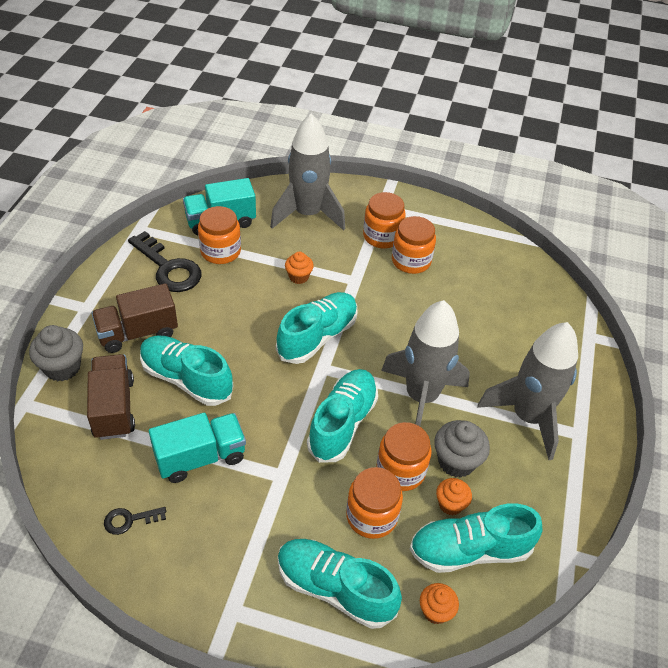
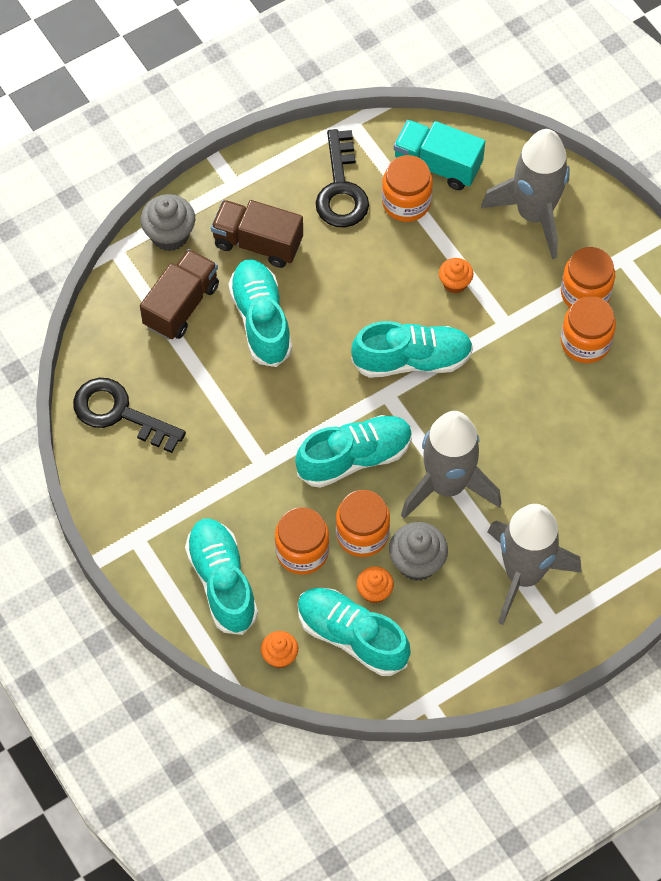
camera: 45 degrees right, 15 degrees up
black key [104,507,166,535] -> black key [73,378,186,453], size x2.01
turquoise truck [149,413,246,483] -> none

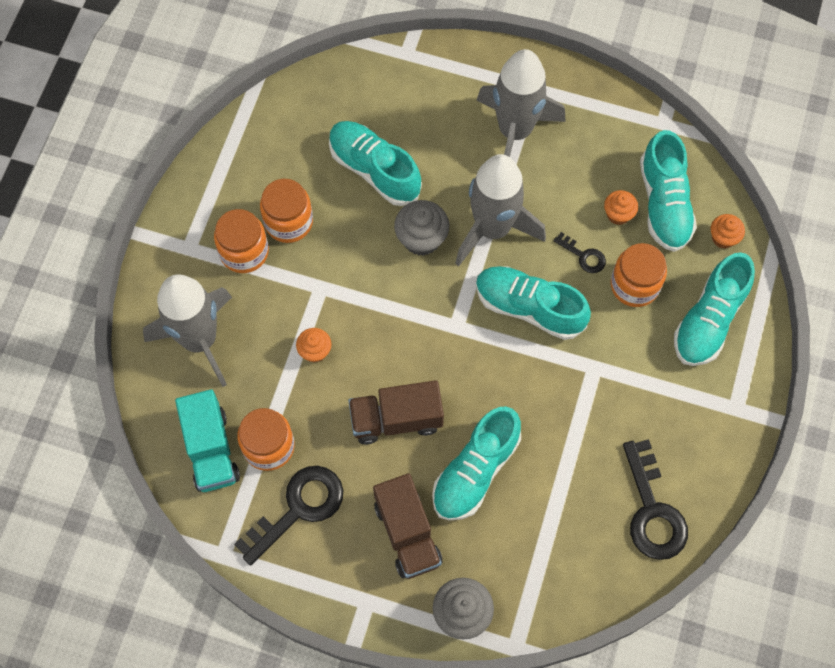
camera: 130 degrees left, 5 degrees up
brown truck [140,249,219,339] -> brown truck moved to [348,380,444,444]
orange jar [336,490,390,557] -> black key [554,232,606,273]
turquoise shoe [351,321,473,378] -> turquoise shoe moved to [329,121,422,206]
grey cupcake [389,522,448,581] -> grey cupcake moved to [394,200,450,256]

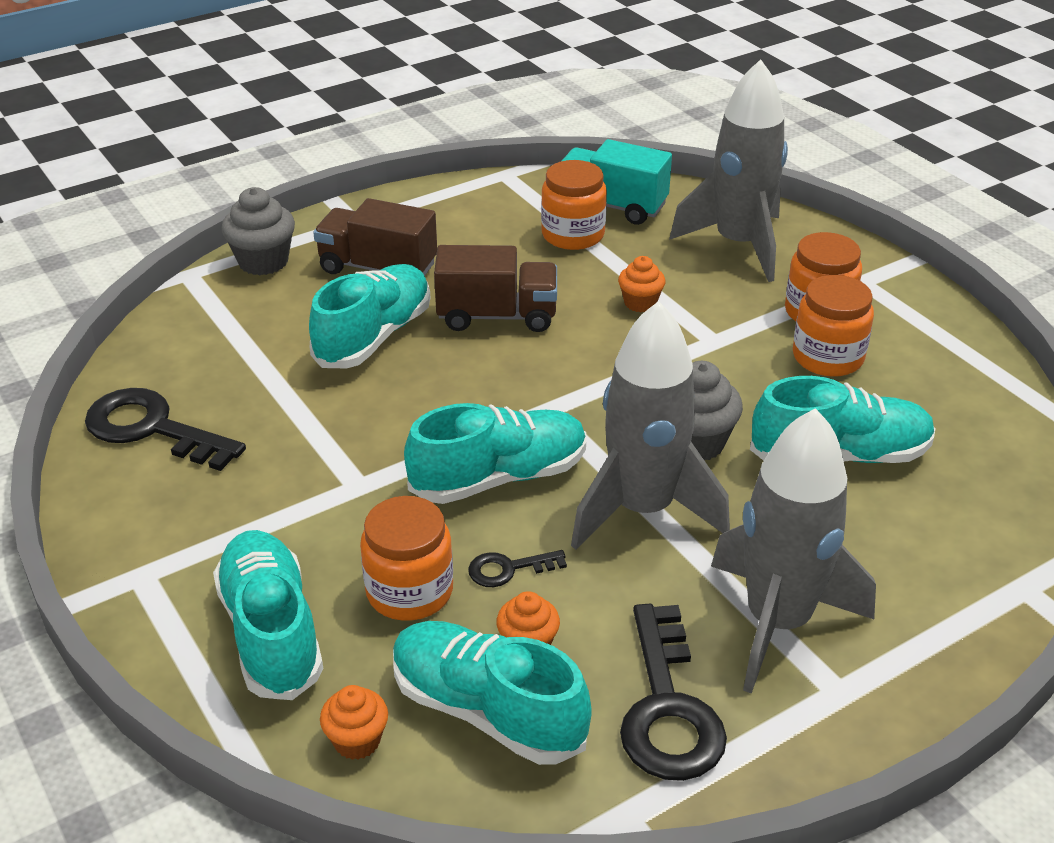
camera: 130 degrees right, 30 degrees down
black key [234,466,343,565] -> black key moved to [620,604,727,781]
brown truck [348,380,444,444] -> brown truck turned 60 degrees clockwise [434,245,557,332]
turquoise shoe [432,407,521,520] -> turquoise shoe turned 45 degrees clockwise [309,264,430,369]

